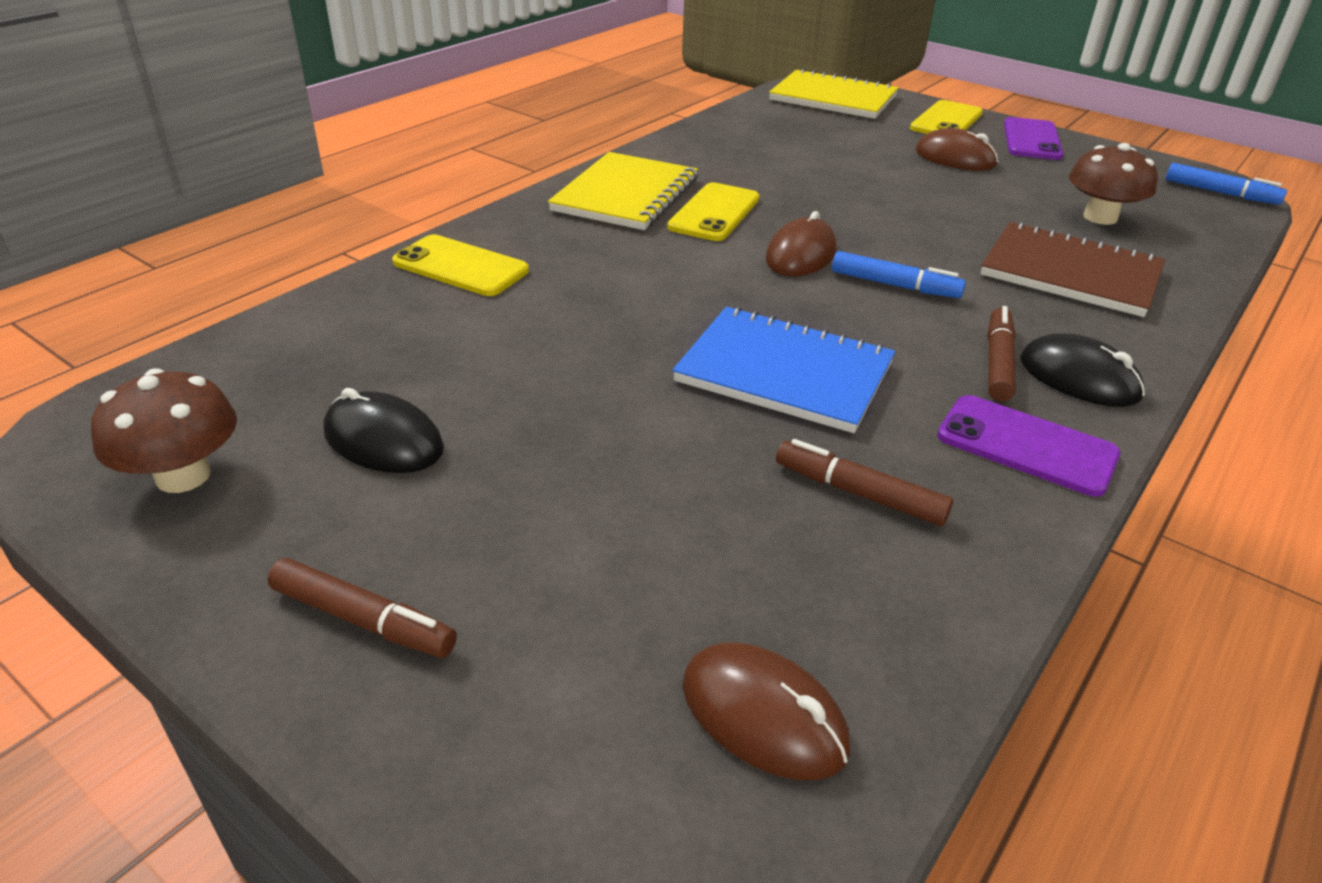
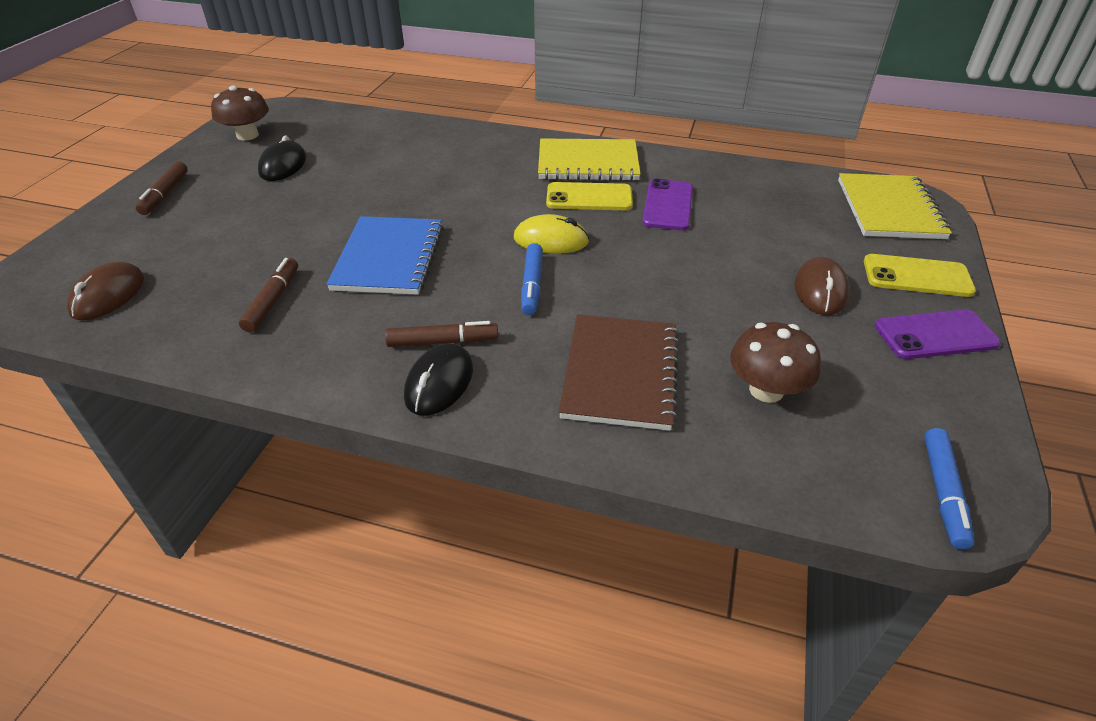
camera: 70 degrees right, 5 degrees up
yellow phone [392,234,529,296] -> none
brown mouse [766,211,836,276] -> yellow mouse [514,214,589,254]
purple phone [937,395,1120,497] -> purple phone moved to [642,178,693,230]

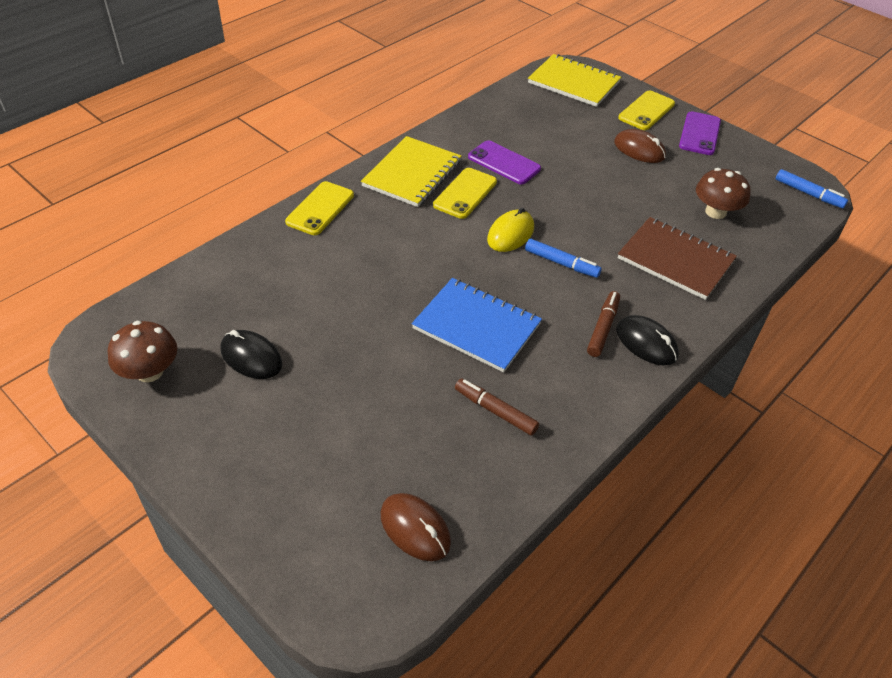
camera: 65 degrees left, 5 degrees up
brown marker [136,161,188,215] -> none
none -> yellow phone [285,181,354,235]

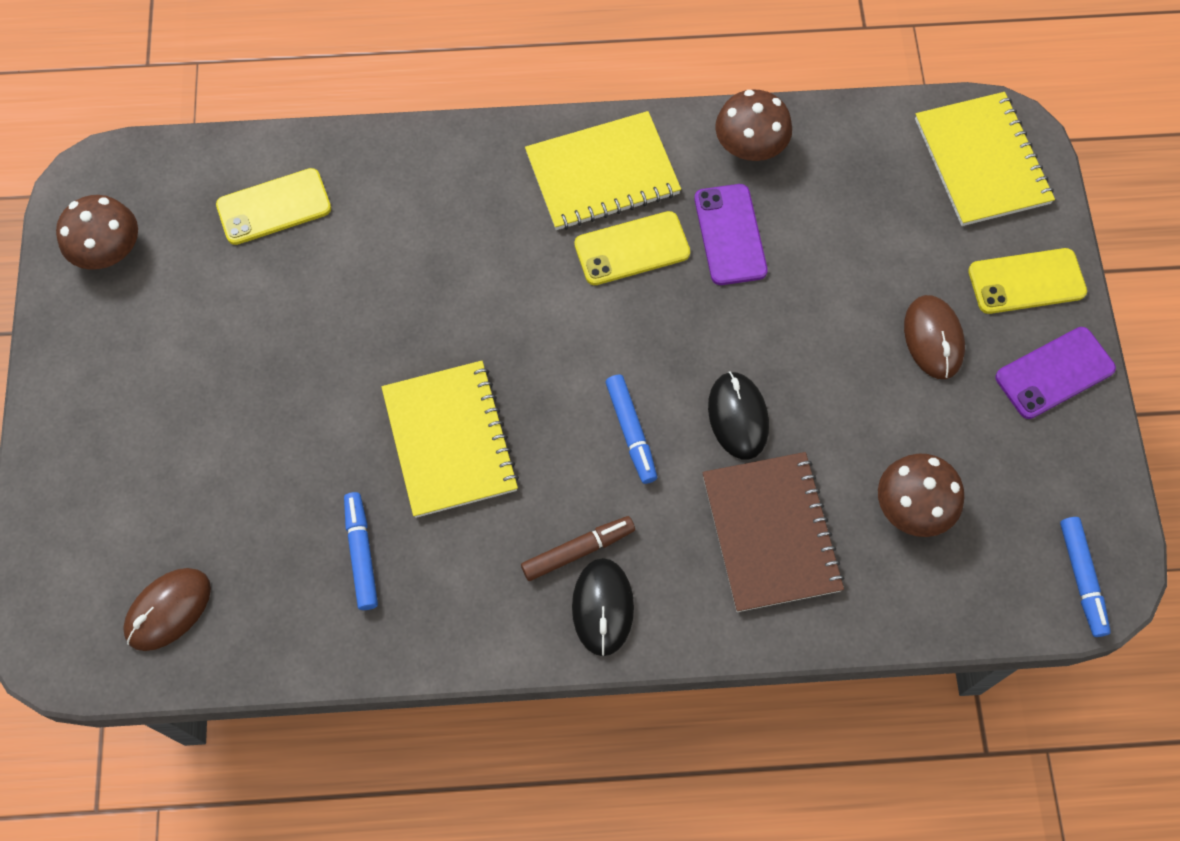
camera: 45 degrees right, 20 degrees up
black mouse [221,330,282,379] -> black mouse moved to [708,372,769,460]
yellow phone [285,181,354,235] -> yellow phone moved to [216,168,331,245]
brown mouse [381,493,451,561] -> brown mouse turned 45 degrees clockwise [123,568,211,651]
blue notebook [412,278,542,373] -> yellow notebook [382,361,519,518]
brown marker [455,378,539,436] -> blue marker [344,492,378,610]
yellow mouse [487,208,534,252] -> none
none -> brown mushroom [715,89,792,161]

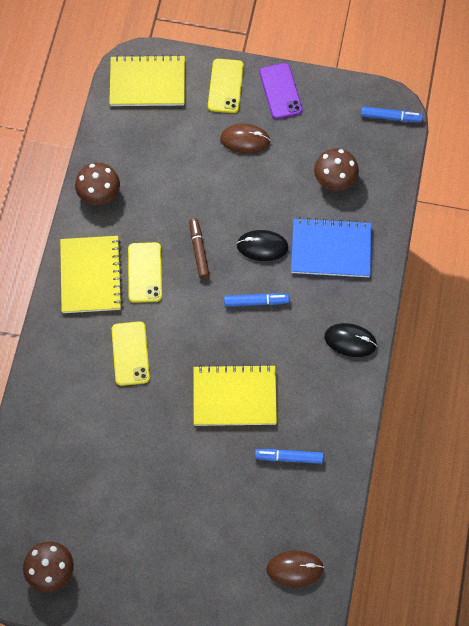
camera: 75 degrees left, 0 degrees up
brown mouse [123,568,211,651] -> brown mouse turned 60 degrees counterclockwise [266,551,324,587]
yellow phone [216,168,331,245] -> yellow phone moved to [112,321,150,386]
brown marker [521,516,635,581] -> brown marker moved to [189,218,210,279]
purple phone [694,184,768,285] -> none
brown notebook [702,452,844,612] -> blue notebook [291,218,372,277]

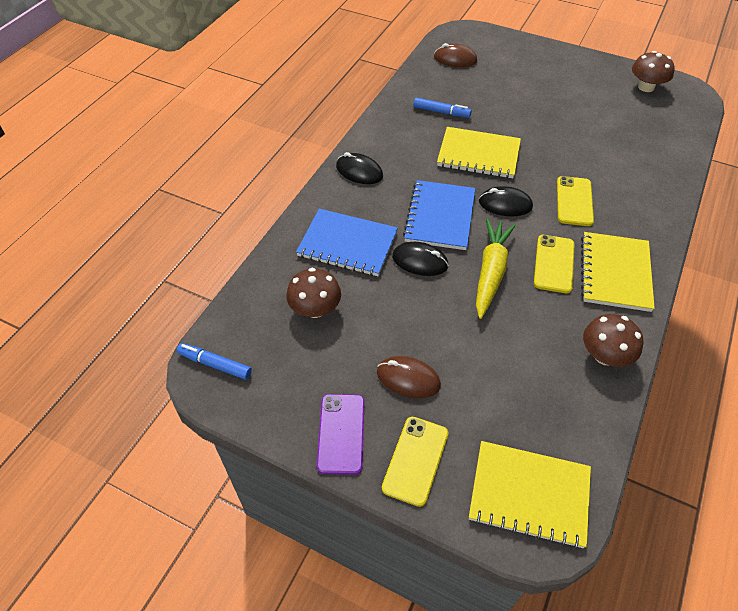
camera: 165 degrees left, 15 degrees down
brown marker [189,218,210,279] -> yellow carrot [476,219,516,319]
blue marker [224,293,289,306] -> blue notebook [403,180,475,250]
none -> black mouse [479,186,533,217]

